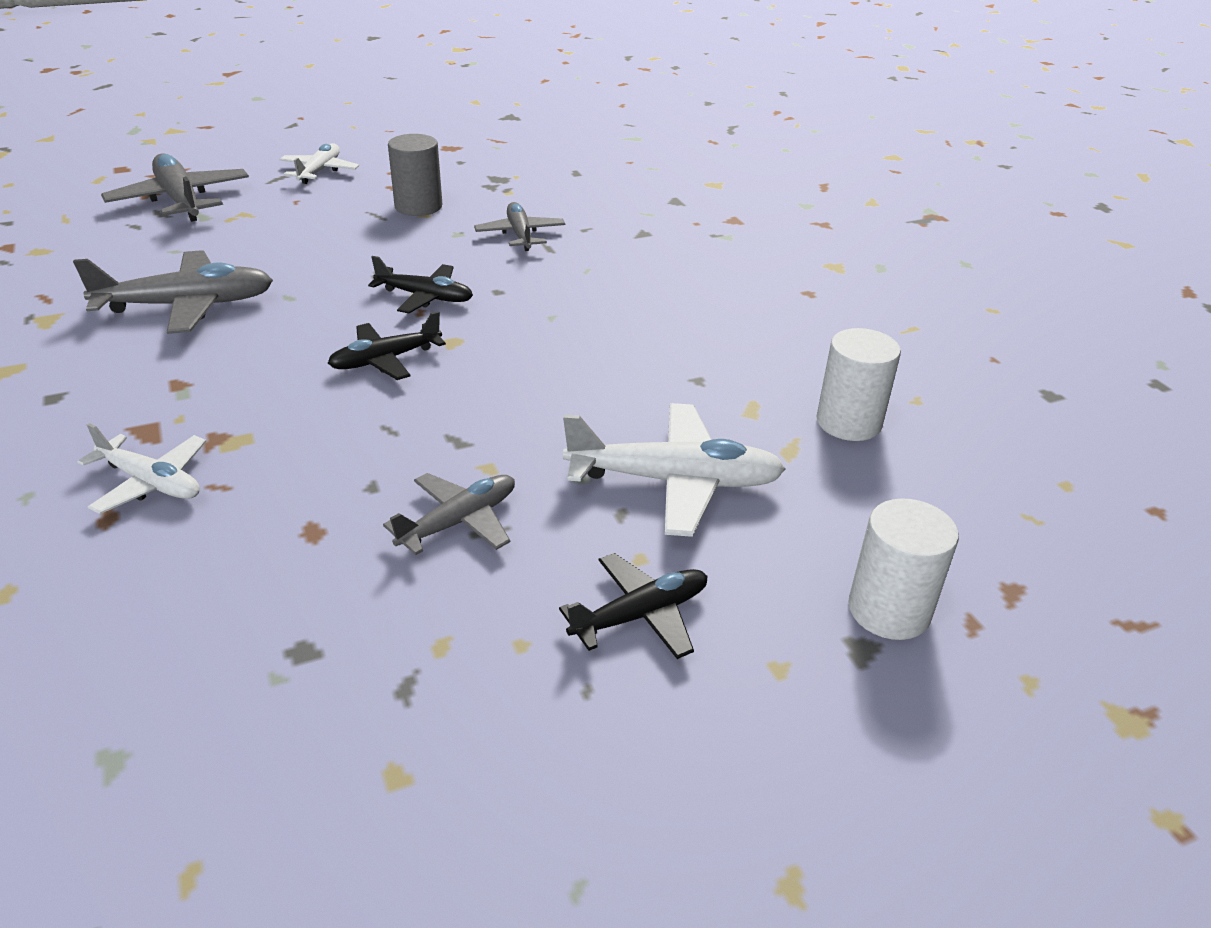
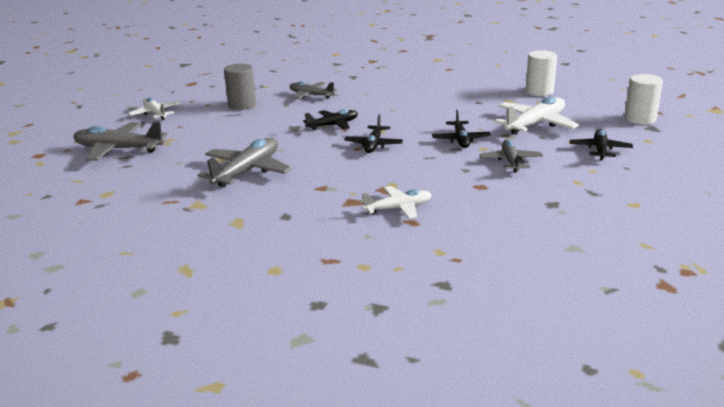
camera: 45 degrees left, 10 degrees down
none -> black plane [432,110,491,148]

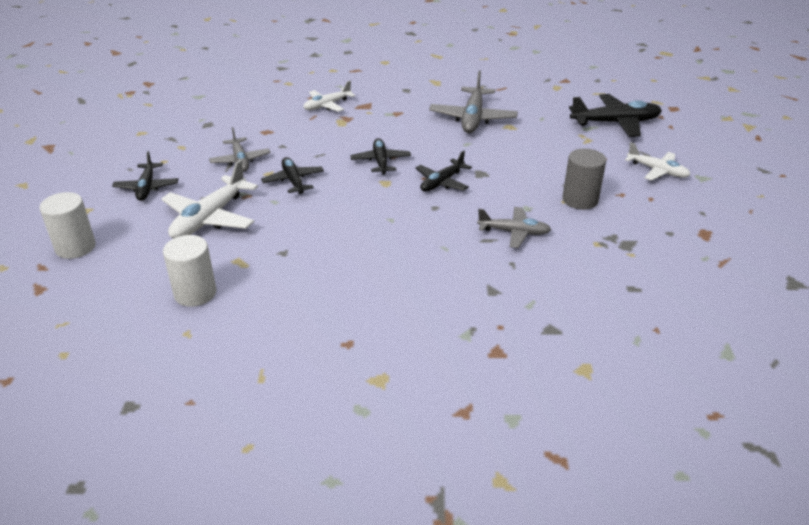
camera: 160 degrees right, 10 degrees up
grey plane [73,122,168,161] -> black plane [569,94,662,137]

